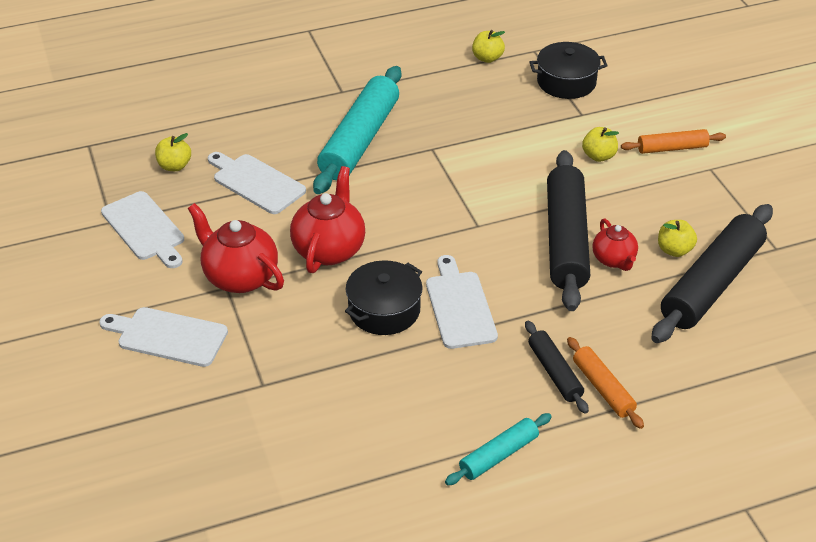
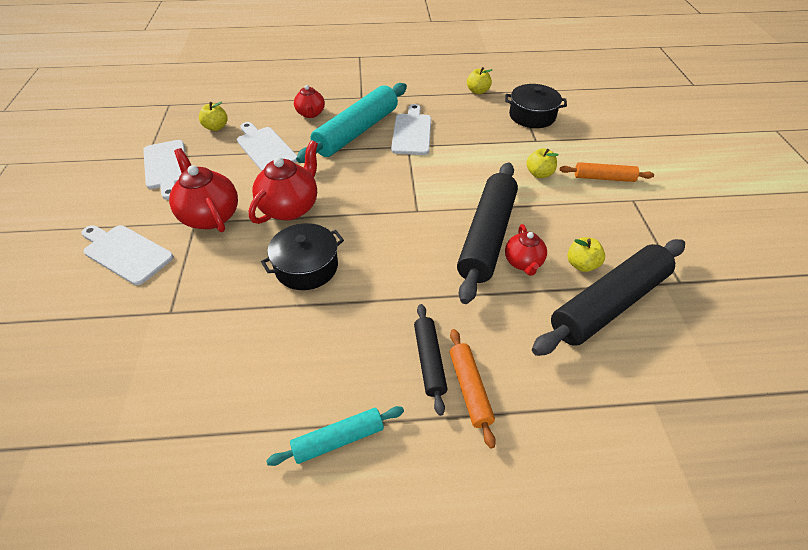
camera: 15 degrees right, 5 degrees up
white cutting board [426,255,498,349] -> white cutting board moved to [391,104,431,155]
none -> red teapot [294,85,325,118]

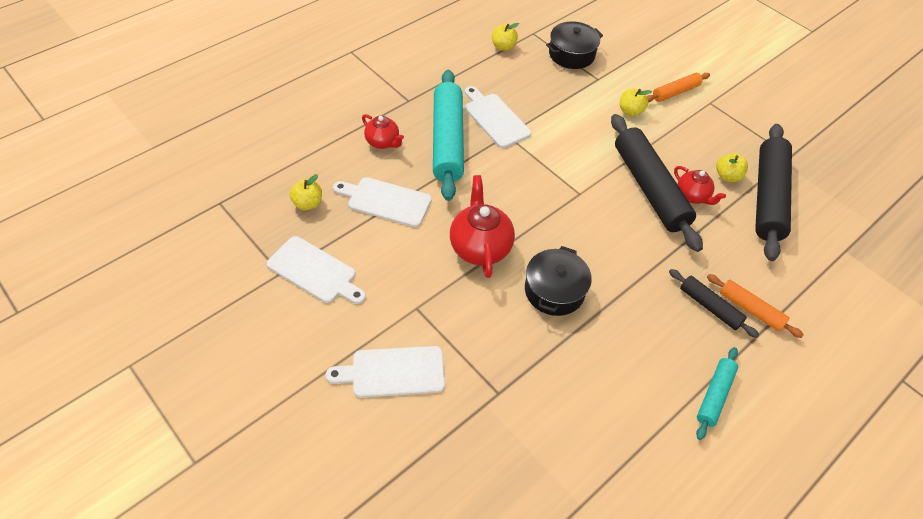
camera: 40 degrees left, 5 degrees up
red teapot [169,148,238,232] -> none

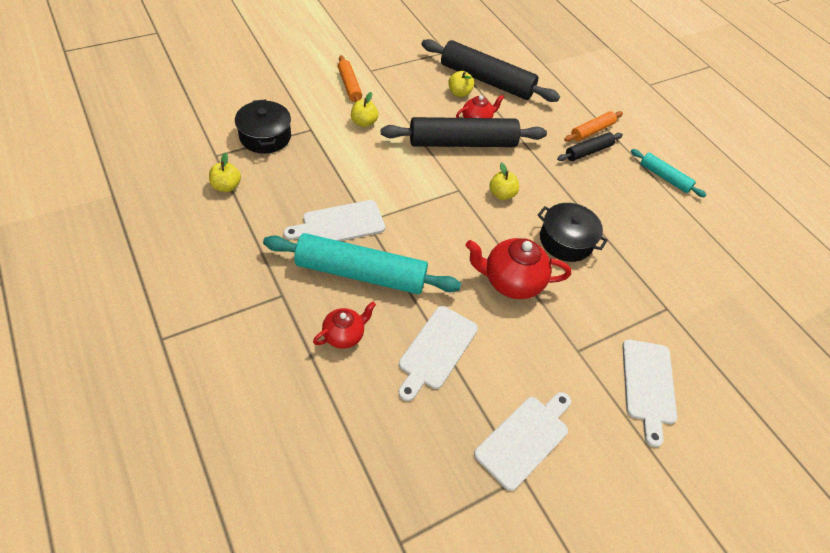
camera: 80 degrees left, 0 degrees up
yellow apple [290,174,322,210] -> yellow apple moved to [490,162,519,200]

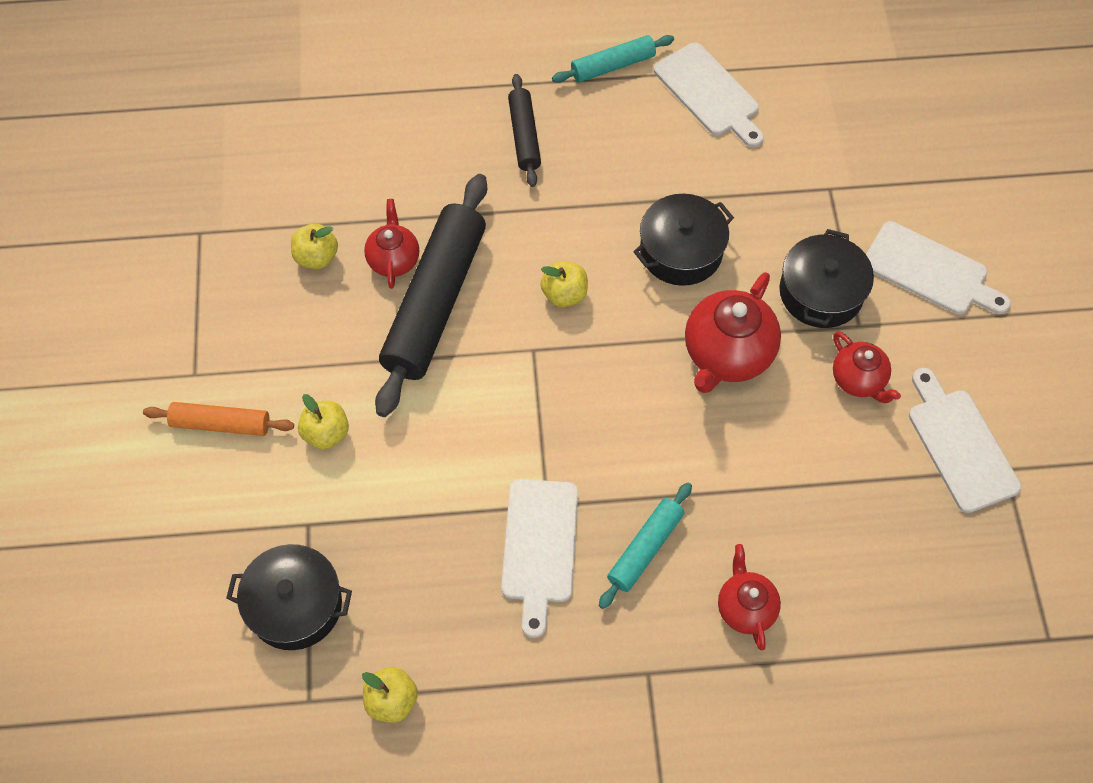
camera: 60 degrees left, 10 degrees up
turquoise rolling pin [263,233,461,294] -> turquoise rolling pin [599,482,692,609], size x0.51
white cutting board [399,306,478,401] -> white cutting board moved to [654,42,764,147]
black rolling pin [421,39,560,102] -> none
orange rolling pin [564,111,623,142] -> none
none -> black pot [779,229,874,328]
none -> red teapot [833,332,901,403]

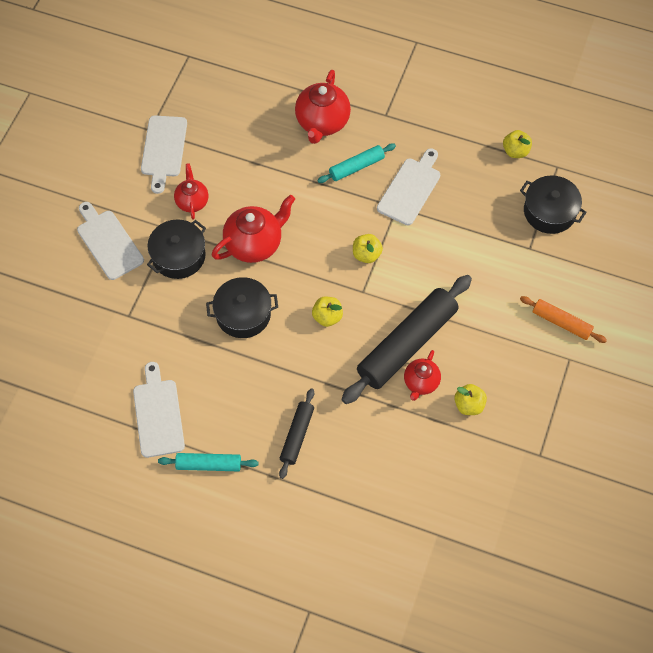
camera: 155 degrees left, 0 degrees up
yellow apple [298,394,349,450] -> yellow apple moved to [353,234,383,263]
red teapot [718,544,781,650] -> red teapot [295,70,351,144], size x1.67

